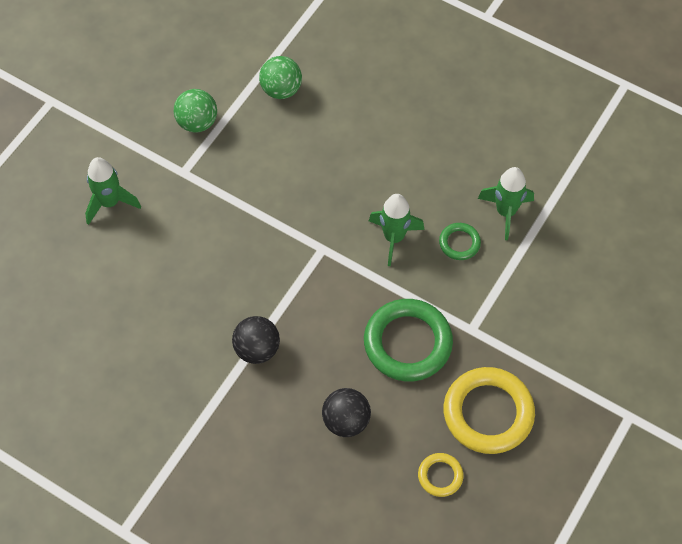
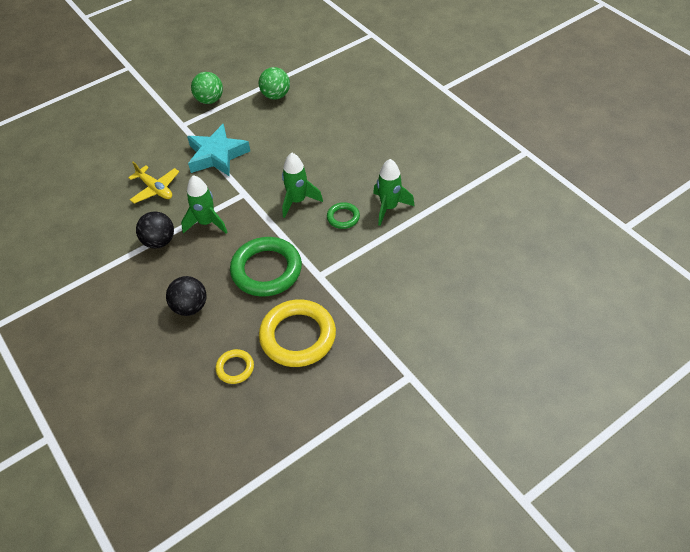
camera: 25 degrees right, 10 degrees down
green rocket [85,157,141,225] -> green rocket moved to [181,175,228,234]
none -> yellow plane [128,162,179,204]
none -> turquoise star [187,123,250,176]

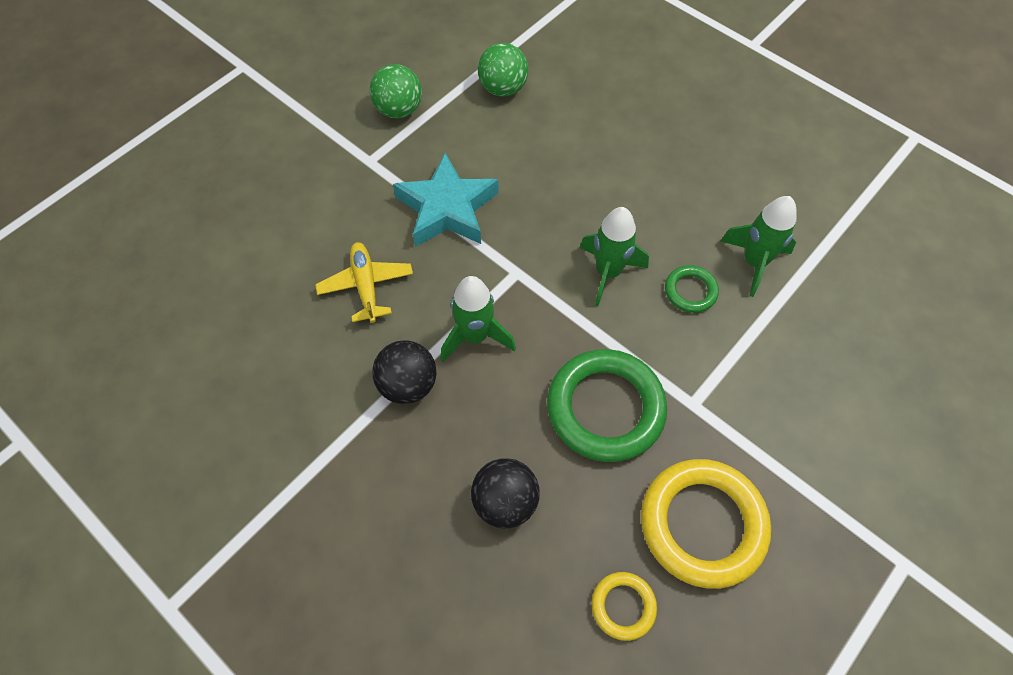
camera: 15 degrees left, 10 degrees up
yellow plane [128,162,179,204] -> yellow plane turned 135 degrees counterclockwise [315,242,413,323]

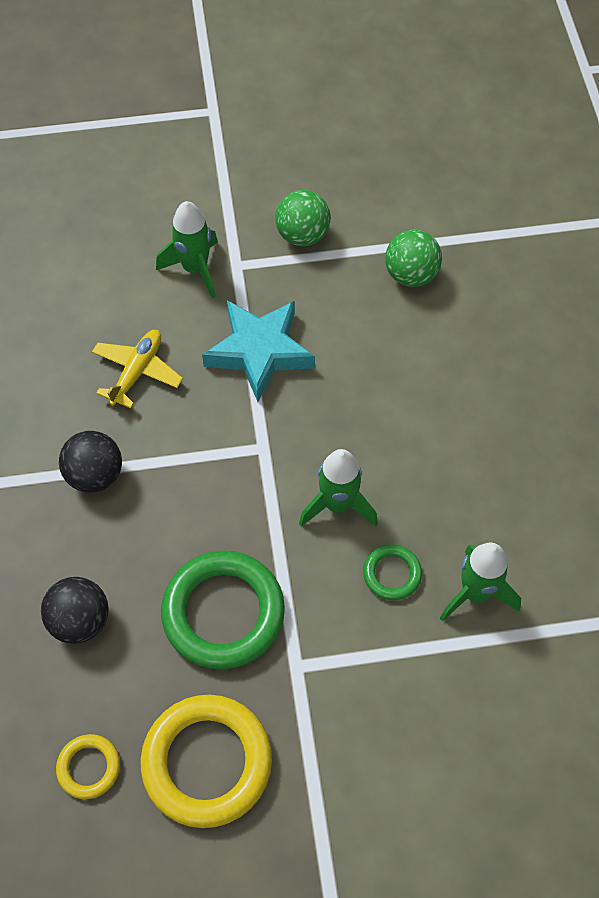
camera: 40 degrees right, 0 degrees up
green rocket [441,276,516,362] -> green rocket moved to [156,201,218,298]

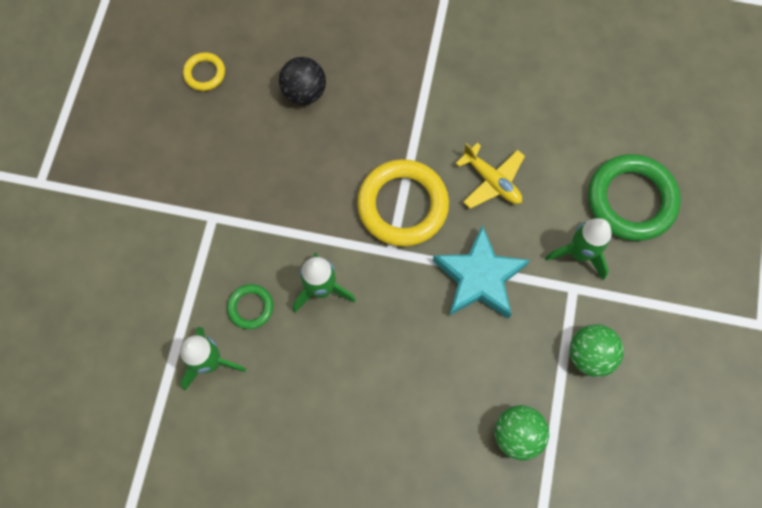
camera: 110 degrees right, 10 degrees up
black ball [59,431,122,493] -> none
yellow ring [141,695,272,828] -> yellow ring moved to [357,159,449,247]
green ring [161,550,285,669] -> green ring moved to [588,154,681,241]

